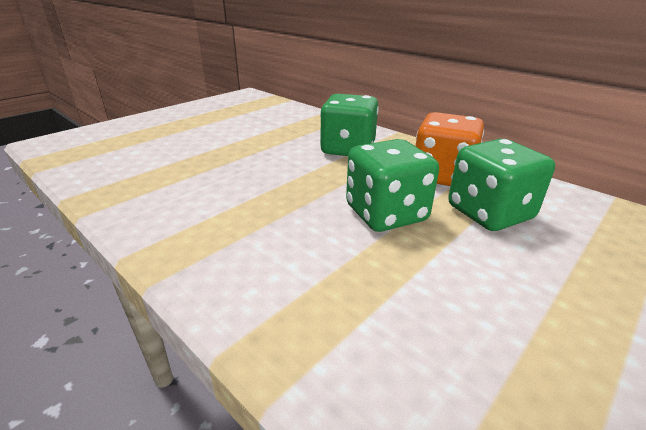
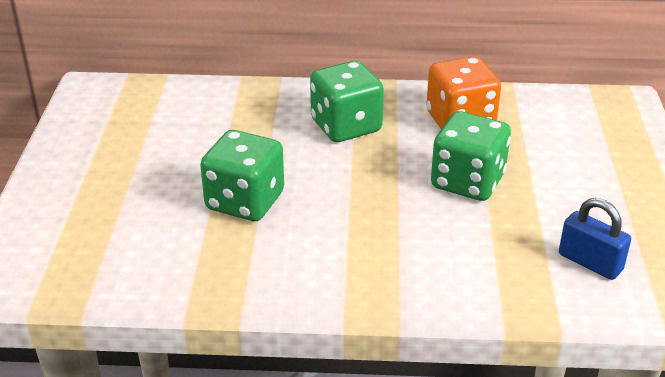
camera: 40 degrees left, 5 degrees up
green dice [448,139,555,231] -> green dice moved to [200,130,284,221]
none -> blue padlock [559,198,631,280]

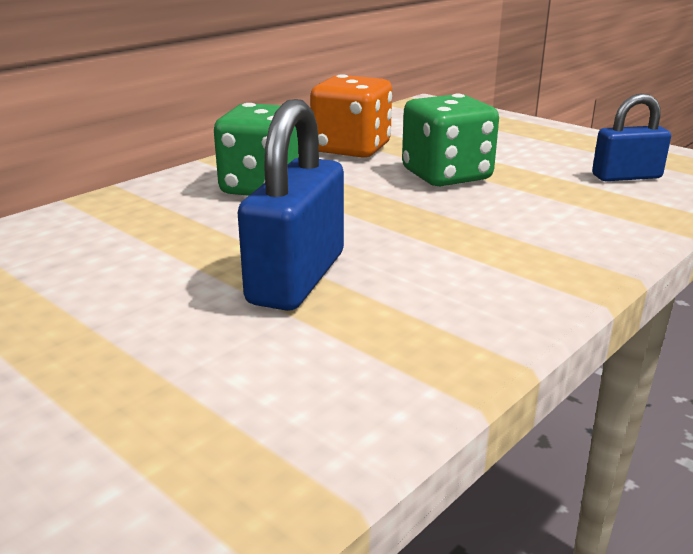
camera: 50 degrees left, 10 degrees down
green dice [200,130,284,221] -> blue padlock [238,99,344,311]

